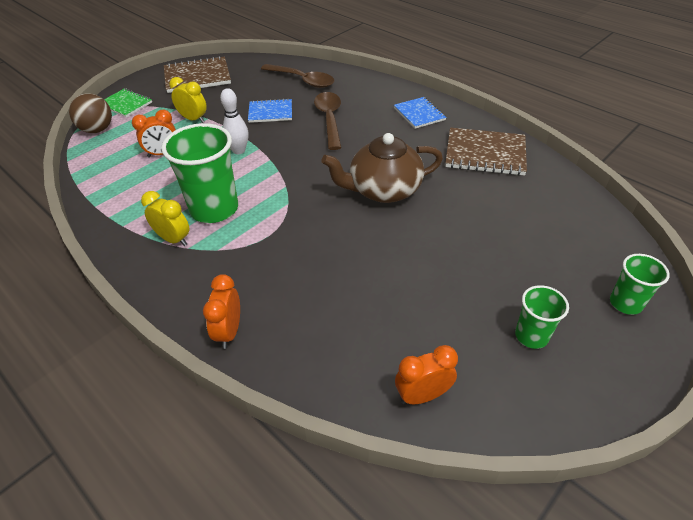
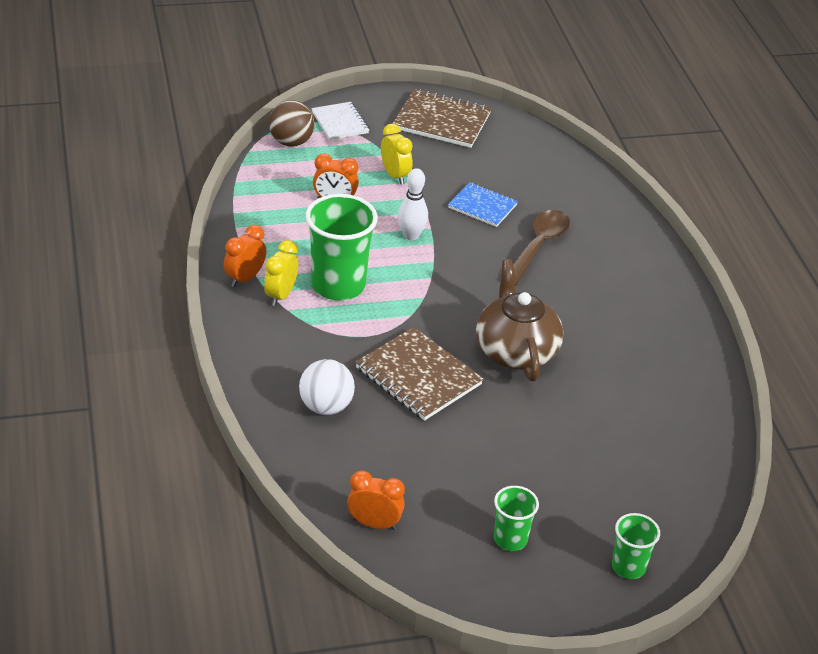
camera: 30 degrees right, 5 degrees down
green notebook [104,89,152,117] -> white notebook [311,102,369,140]
yellow clock [141,191,189,246] -> yellow clock turned 135 degrees counterclockwise [264,240,298,306]
orange clock [203,274,240,349] -> orange clock moved to [224,225,266,287]
brown spoon [261,64,334,88] -> none
brown teapot [321,133,443,203] -> brown teapot turned 60 degrees clockwise [476,259,563,381]
blue notebook [394,97,446,129] -> none
brown notebook [445,128,527,176] -> brown notebook moved to [355,327,483,421]
none -> white ball [299,359,355,415]

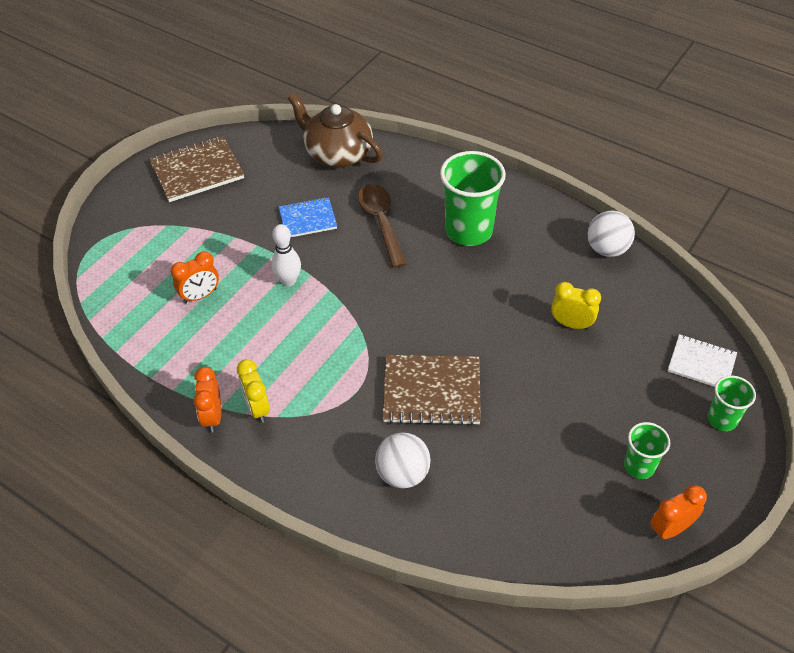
camera: 40 degrees left, 10 degrees up
brown ball [269,100,315,147] -> none
green cup [305,194,378,300] -> green cup moved to [440,151,506,246]
white notebook [311,102,369,140] -> white notebook moved to [668,334,737,387]
orange clock [347,470,405,530] -> orange clock moved to [650,485,707,540]
yellow clock [381,124,413,185] -> yellow clock moved to [551,282,601,330]
brown teapot [476,259,563,381] -> brown teapot moved to [288,93,383,168]
none -> white ball [587,210,635,257]

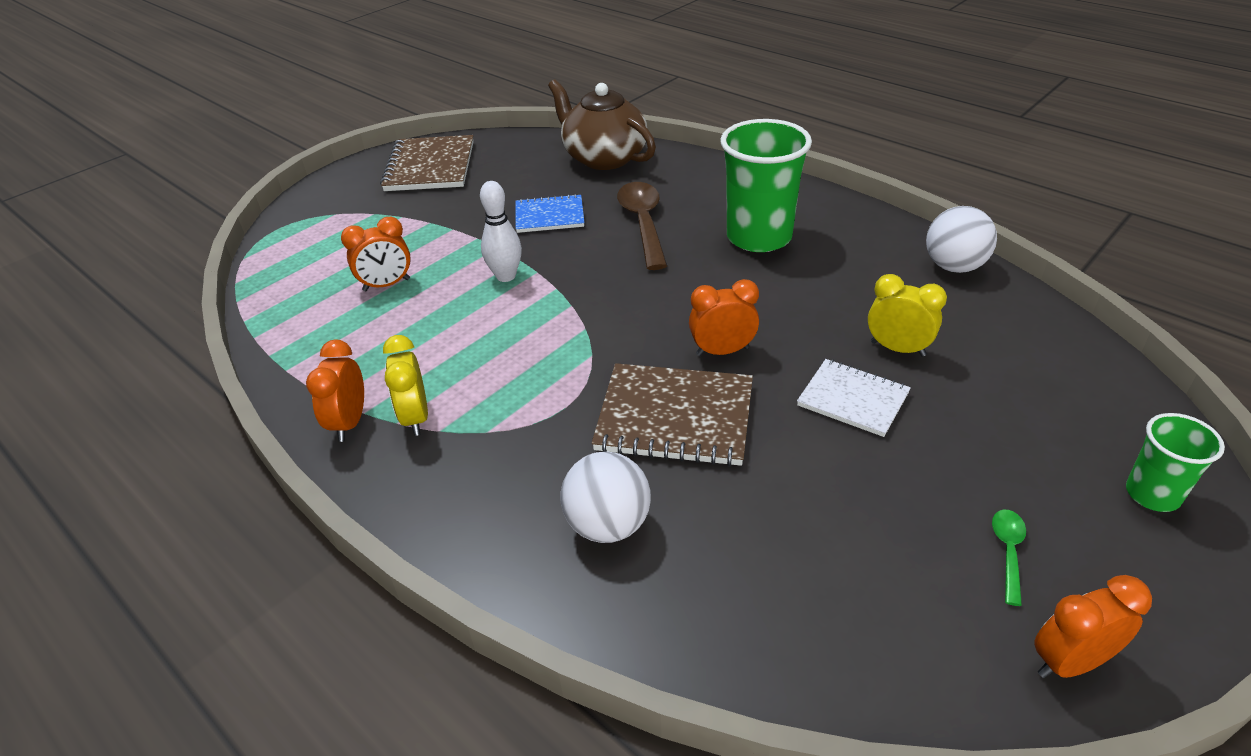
camera: 10 degrees right, 10 degrees down
brown notebook [149,136,244,202] -> brown notebook turned 75 degrees counterclockwise [380,135,474,191]
green cup [624,422,670,479] -> green spoon [992,510,1026,606]
white notebook [668,334,737,387] -> white notebook moved to [797,359,911,437]
none -> orange clock [689,279,759,356]

